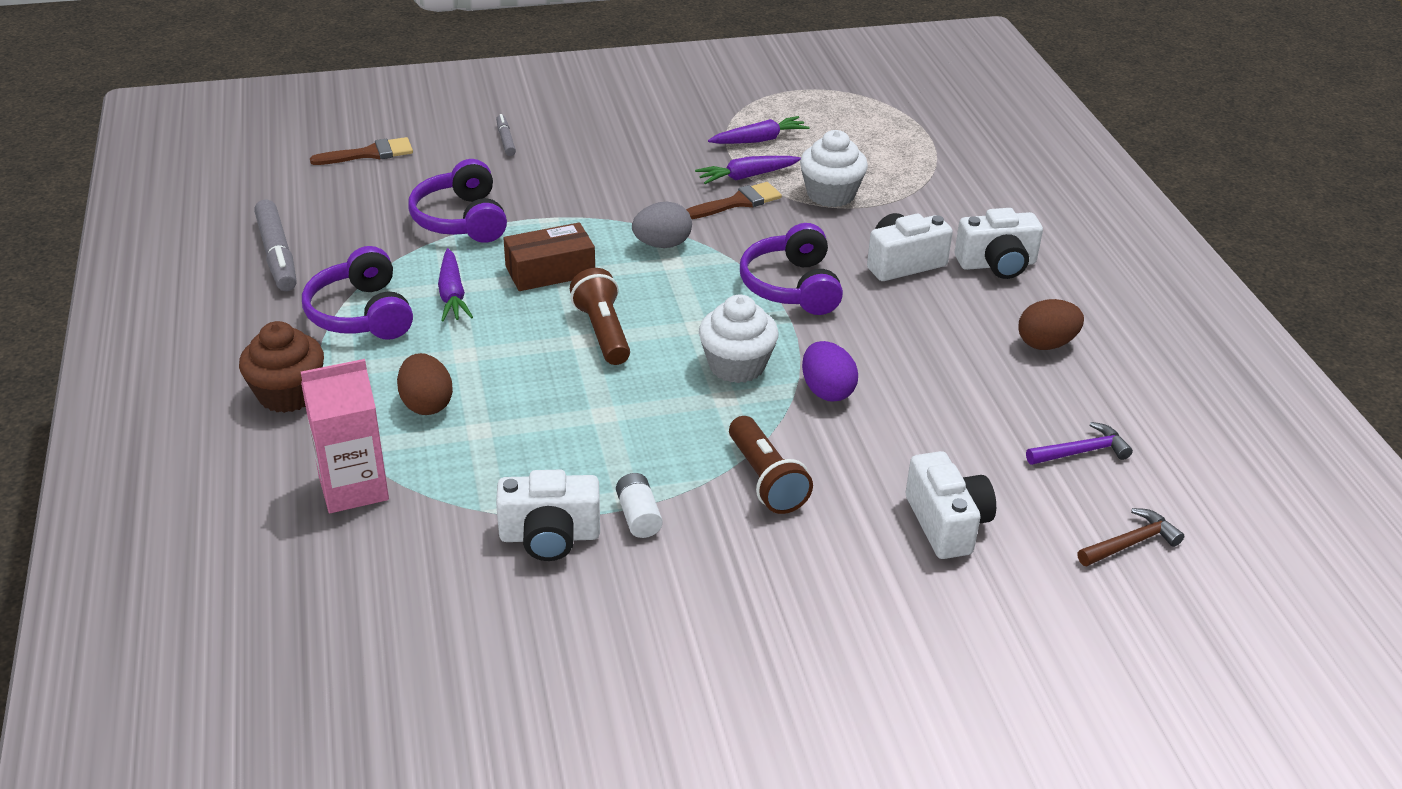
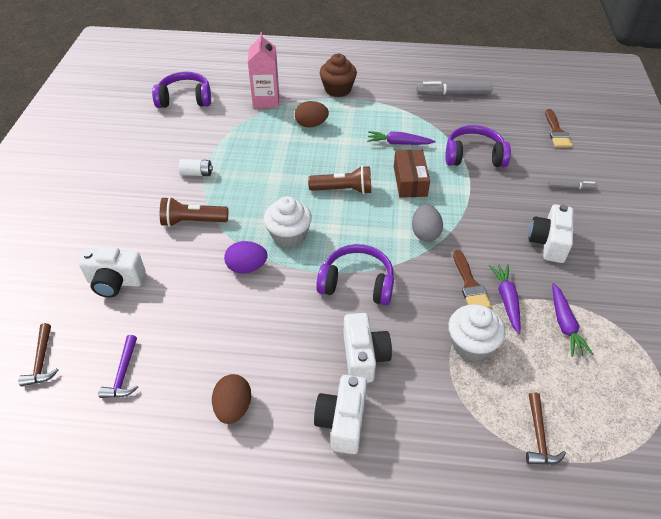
camera: 110 degrees right, 10 degrees up
purple headphones [302,246,413,340] -> purple headphones moved to [152,72,211,108]
white camera [496,470,600,561] -> white camera moved to [528,204,573,263]
none -> brown hammer [526,392,566,465]

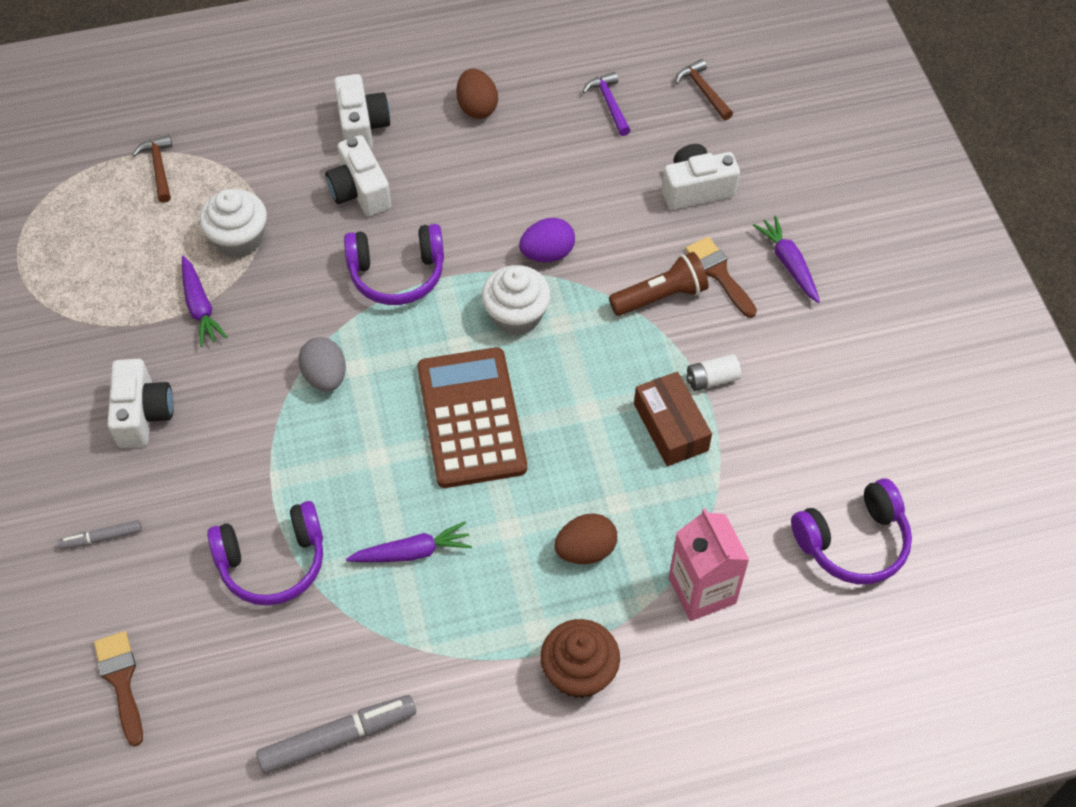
camera: 160 degrees right, 10 degrees up
brown flashlight [308,166,371,194] -> brown calculator [417,348,527,488]
brown box [394,150,430,198] -> brown box moved to [634,372,712,466]
brown brush [453,250,492,308] -> brown brush moved to [685,237,757,318]
purple carrot [552,283,593,357] -> purple carrot moved to [753,216,820,303]

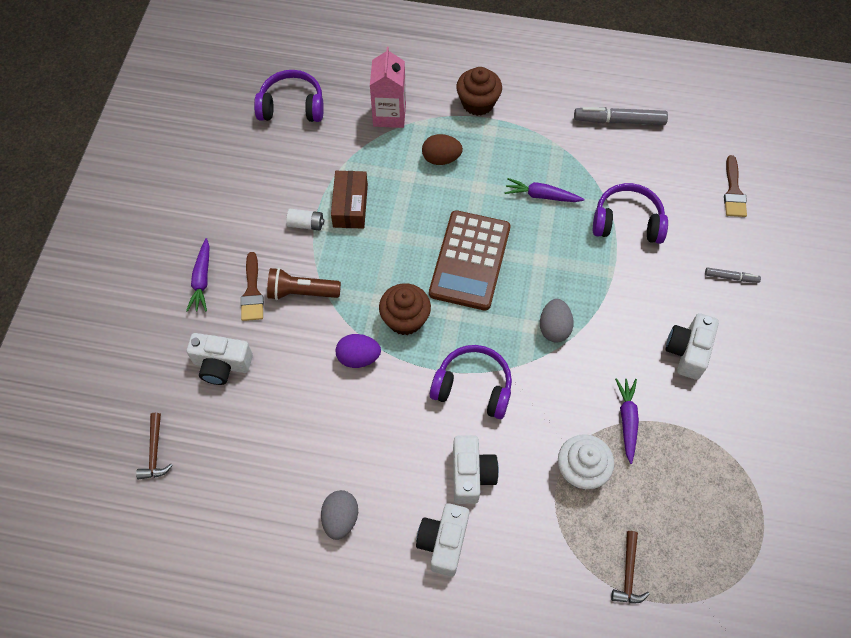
camera: 155 degrees left, 5 degrees up
brown egg [457,68,498,119] -> grey egg [321,490,358,540]
white cupcake [482,265,551,336] -> brown cupcake [379,283,431,335]
purple hammer [582,72,631,136] -> none

